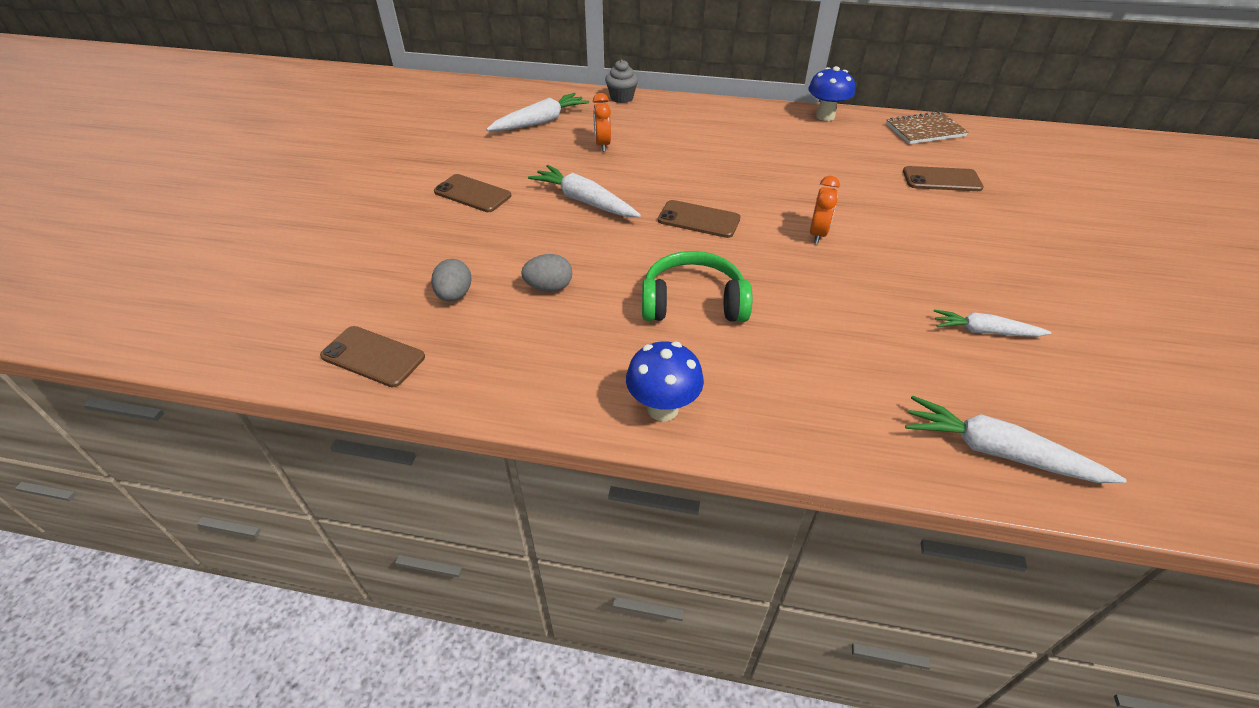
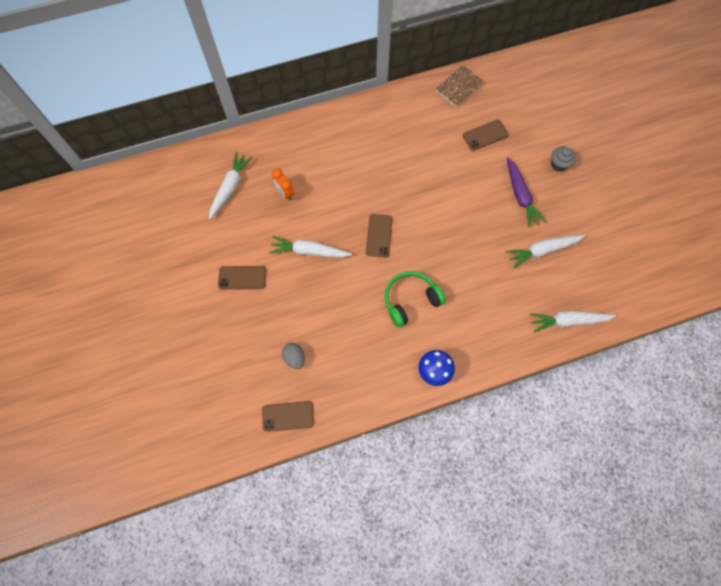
camera: 30 degrees left, 25 degrees up
grey egg [521,254,572,292] -> none
grey cupcake [605,59,638,103] -> grey cupcake moved to [551,146,576,172]
brown phone [658,200,740,238] -> brown phone turned 75 degrees counterclockwise [366,214,392,257]
blue mushroom [808,66,855,121] -> none
orange clock [810,176,840,244] -> none
white carrot [934,309,1051,337] -> white carrot [506,235,585,268], size x1.52
none -> purple carrot [507,157,546,227]

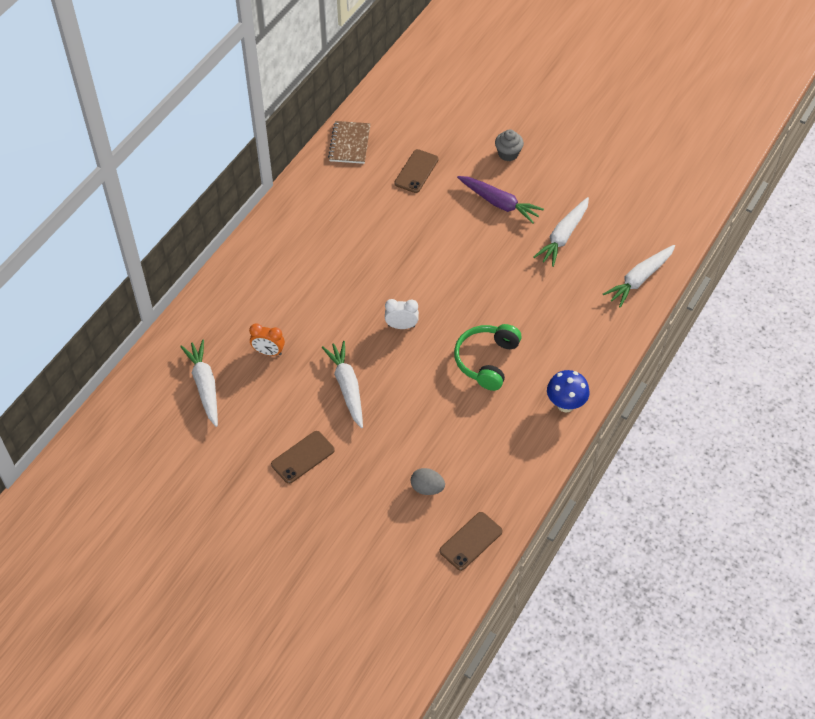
camera: 40 degrees left, 15 degrees down
white carrot [269,236,352,258] -> white carrot turned 105 degrees clockwise [322,341,363,428]
brown phone [366,214,392,257] -> white clock [385,299,419,329]

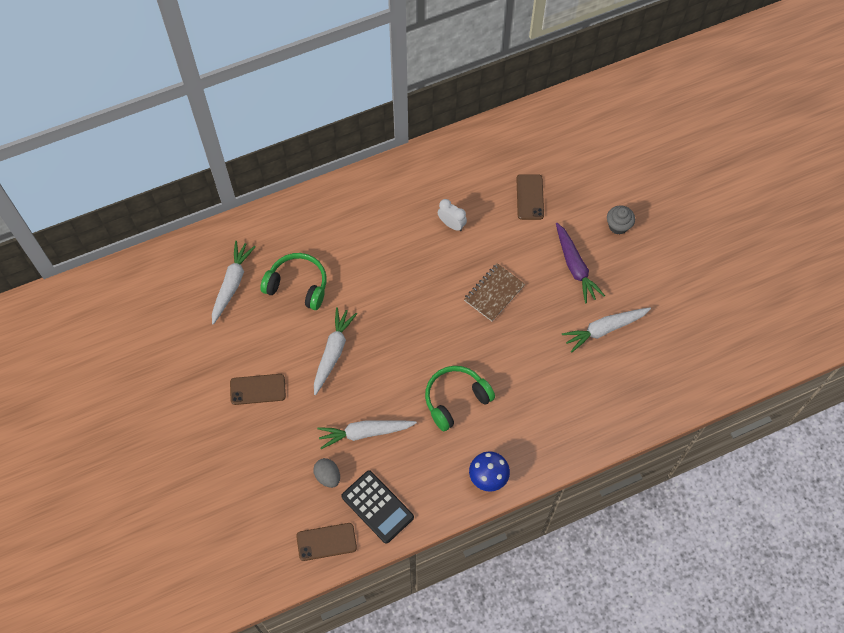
camera: 35 degrees right, 10 degrees up
orange clock [249,323,285,356] -> green headphones [260,253,327,310]
brown notebook [328,121,370,164] -> brown notebook moved to [464,263,525,321]
white clock [385,299,419,329] -> white clock moved to [438,199,467,231]
brown phone [394,149,439,193] -> brown phone turned 60 degrees counterclockwise [517,174,544,220]
white carrot [603,245,675,308] -> white carrot moved to [317,420,417,449]
none -> black calculator [341,470,414,544]

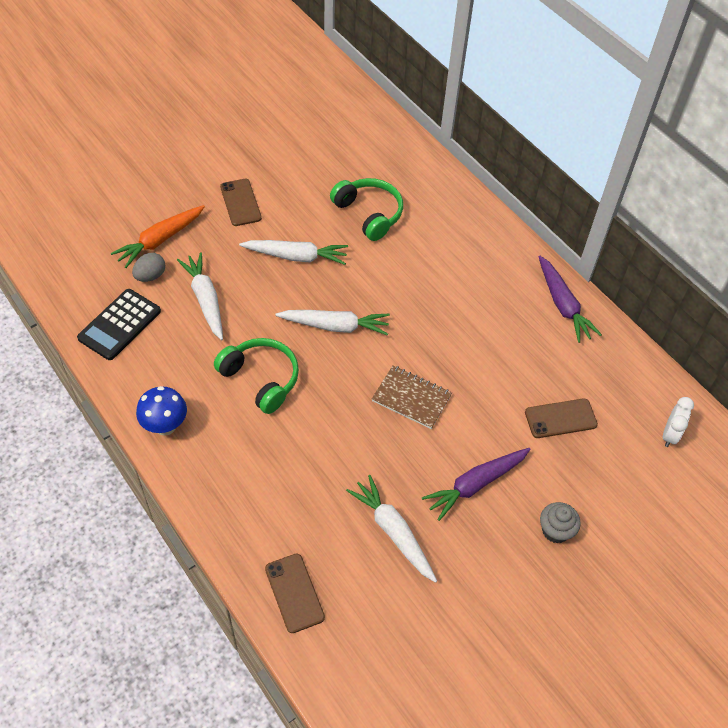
camera: 75 degrees right, 10 degrees down
white carrot [212,241,256,325] -> white carrot moved to [275,310,390,335]
green headphones [260,253,327,310] -> green headphones turned 45 degrees counterclockwise [330,178,403,241]
brown phone [296,523,357,561] -> brown phone moved to [265,554,325,633]
white clock [438,199,467,231] -> white clock moved to [663,397,694,447]
none -> orange carrot [111,205,205,268]
none -> purple carrot [538,256,602,343]

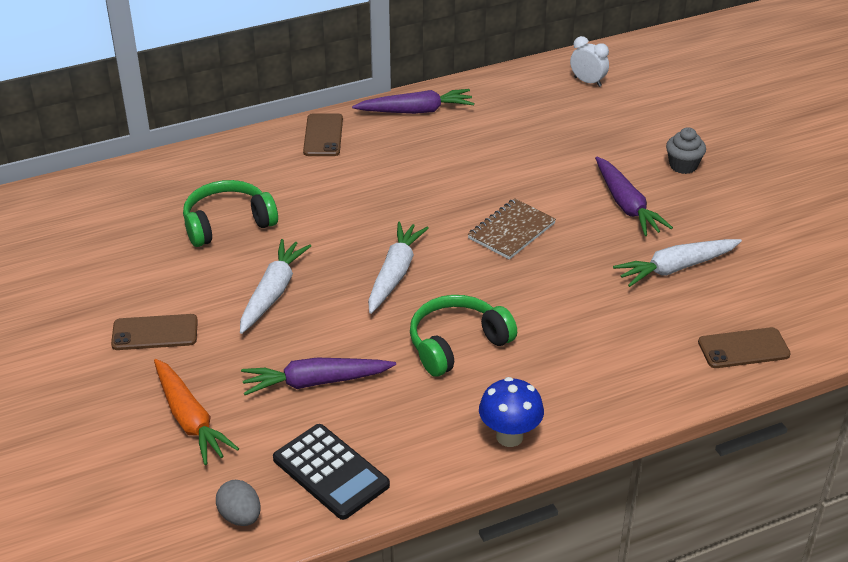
camera: 75 degrees left, 15 degrees down
grey egg [132,253,165,282] -> grey egg moved to [216,480,261,526]
white carrot [177,252,223,340] -> purple carrot [241,358,396,395]
brown phone [525,399,598,438] -> brown phone moved to [303,113,343,156]

